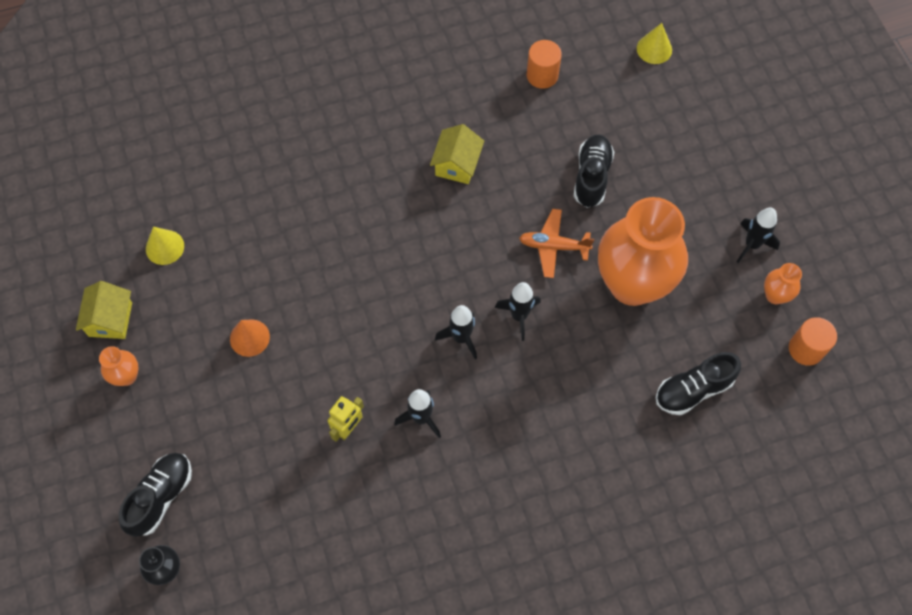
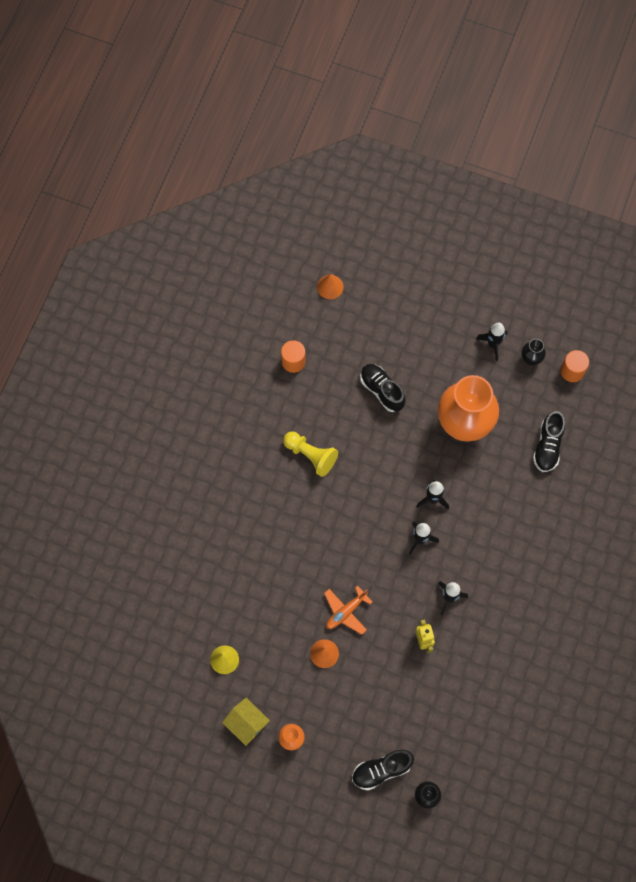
camera: 50 degrees left, 5 degrees up
black shoe [119,453,192,537] -> black shoe turned 90 degrees counterclockwise [352,750,414,790]
yellow house [430,124,484,184] -> yellow pawn [283,431,338,477]
orange plane [519,209,594,278] -> orange plane moved to [324,586,372,635]
yellow cone [637,23,672,64] -> orange cone [317,274,344,299]
orange vase [764,263,802,304] -> black vase [522,339,546,366]

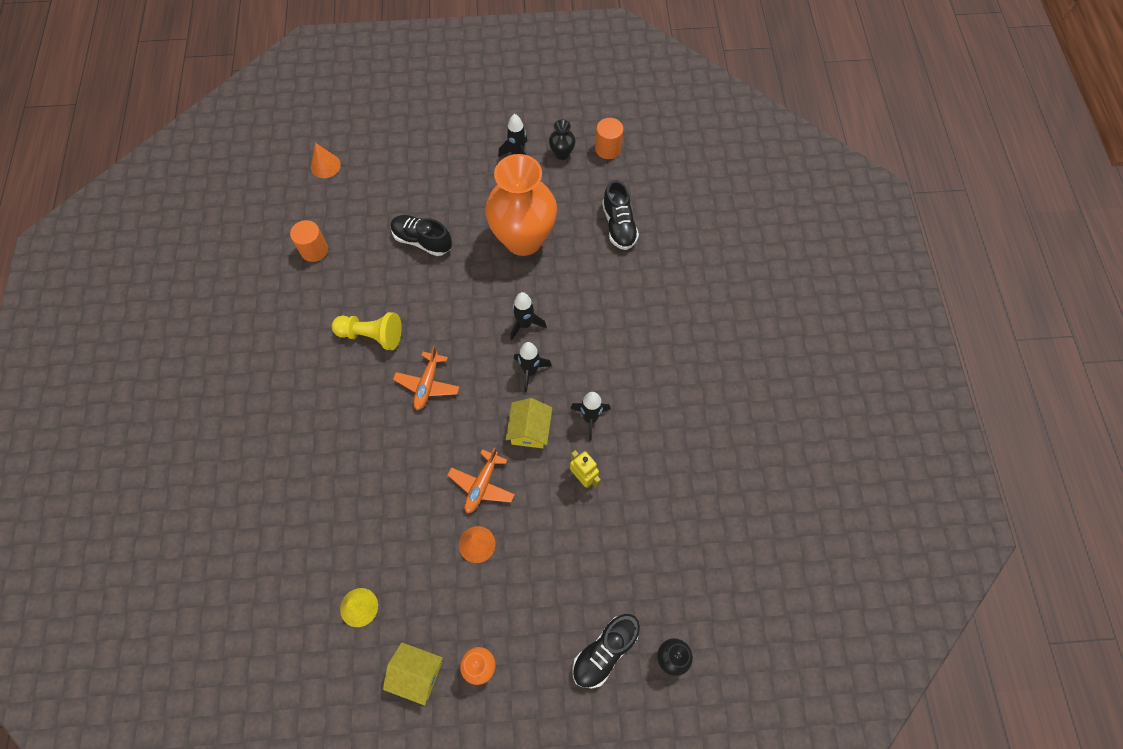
camera: 25 degrees left, 5 degrees down
none -> orange plane [393,346,459,410]
none -> yellow house [506,398,552,448]

